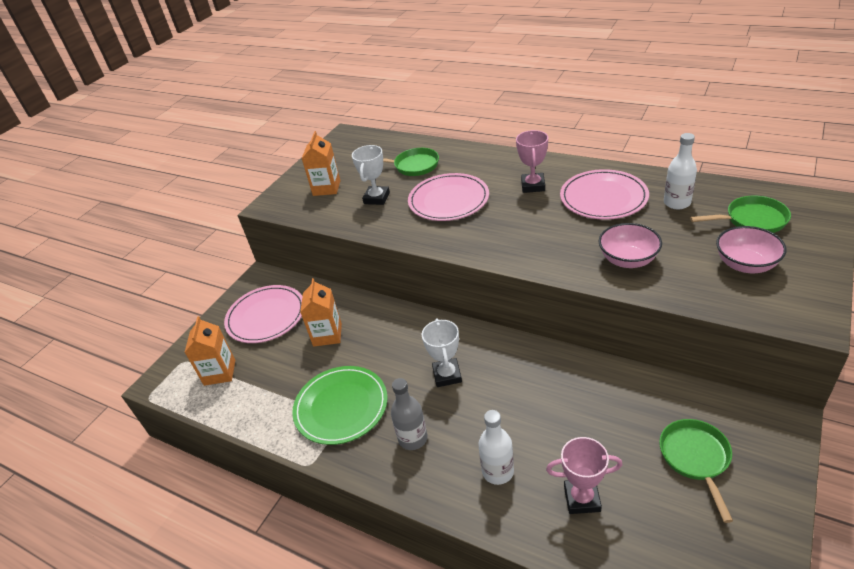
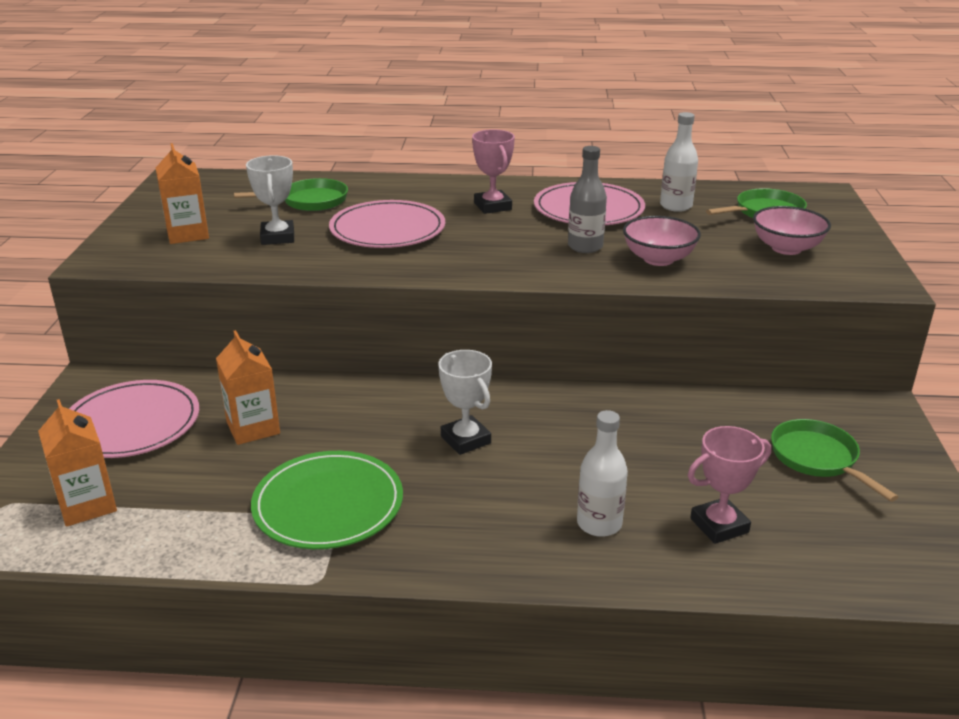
camera: 30 degrees left, 10 degrees down
grey bottle [391,378,428,450] -> grey bottle moved to [568,146,607,253]

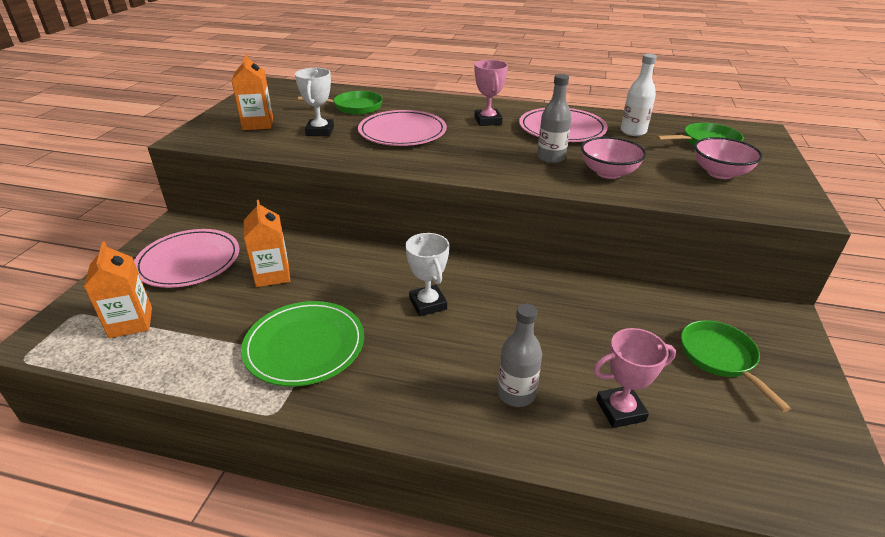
camera: 10 degrees right, 5 degrees up
white bottle [577,410,628,537] -> grey bottle [497,304,542,407]

